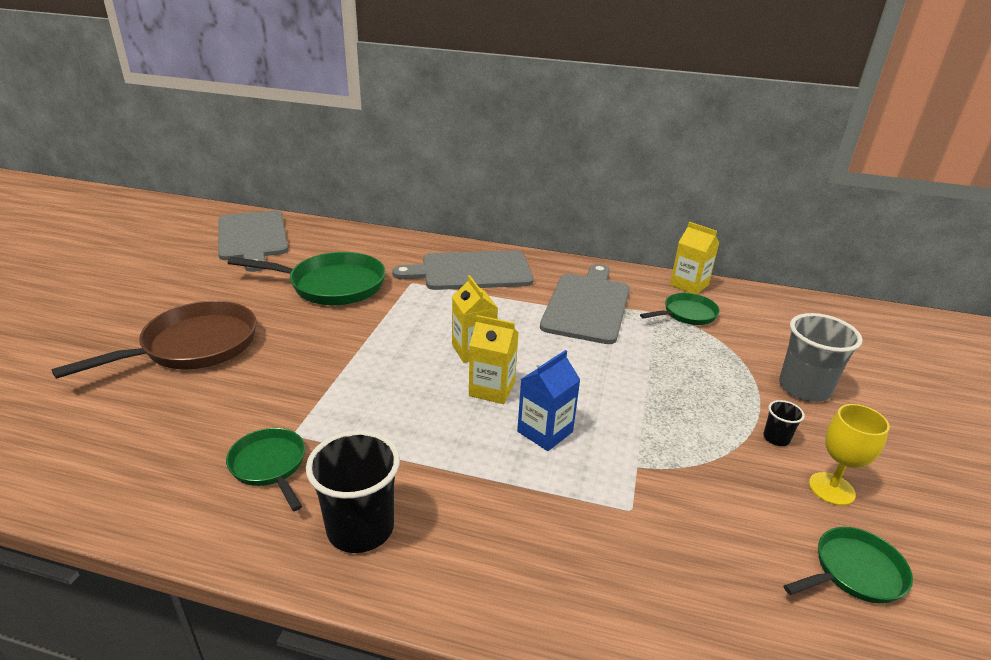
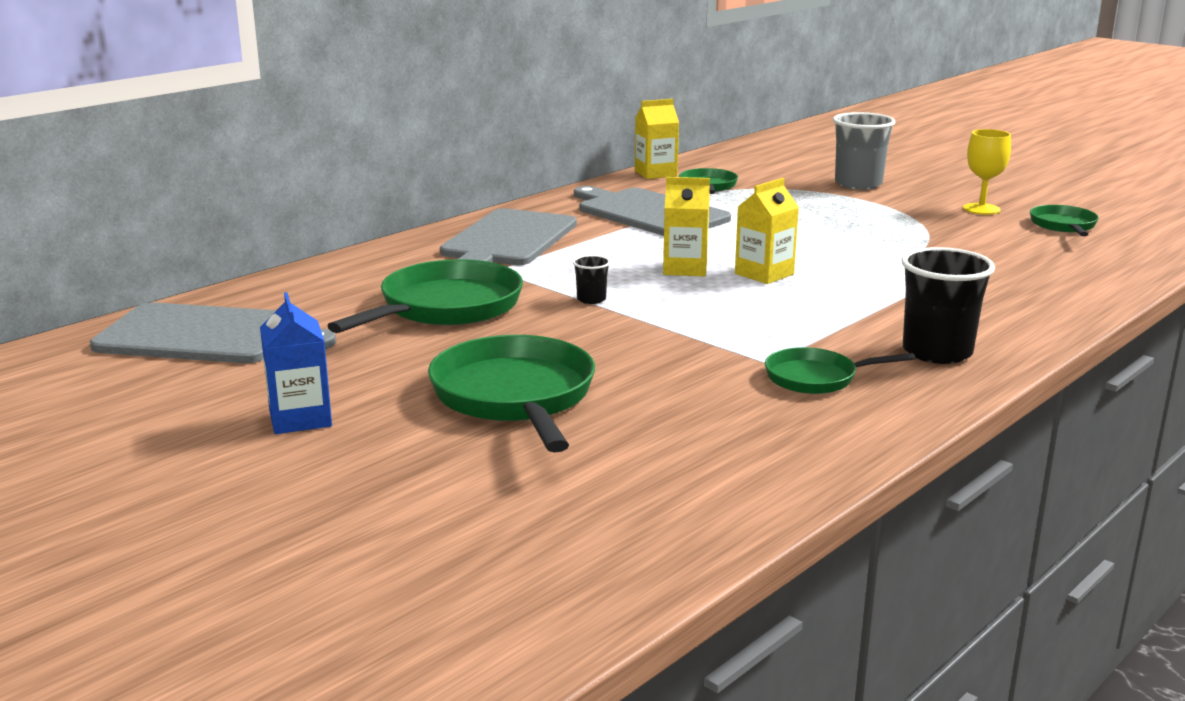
camera: 60 degrees left, 10 degrees down
brown pan [52,301,257,379] -> green pan [428,335,595,453]
blue carton [517,350,580,451] -> blue carton moved to [260,292,332,434]
black cup [763,400,805,446] -> black cup moved to [573,255,610,304]

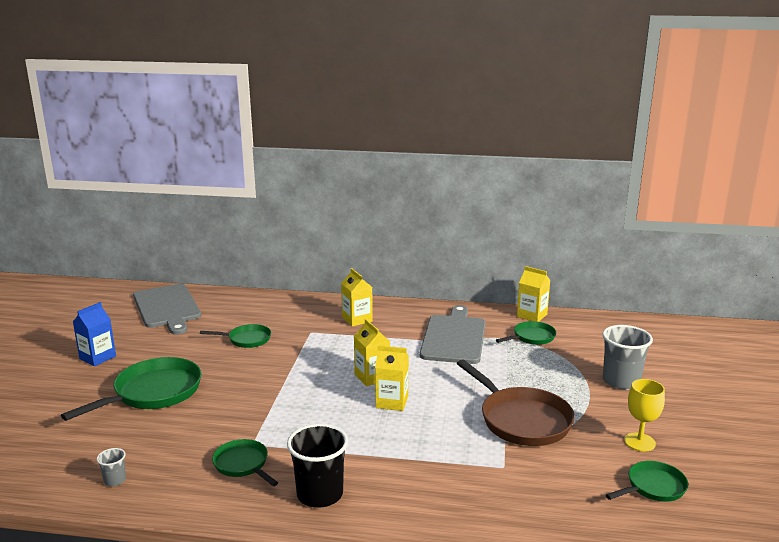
camera: 55 degrees right, 0 degrees up
green pan [327,259,523,333] -> green pan [200,324,271,348], size x0.56
grey cutting board [440,208,577,265] -> yellow carton [341,268,373,326]
black cup [573,255,610,304] -> none
none -> grey cup [97,448,126,486]
none -> brown pan [457,359,575,446]

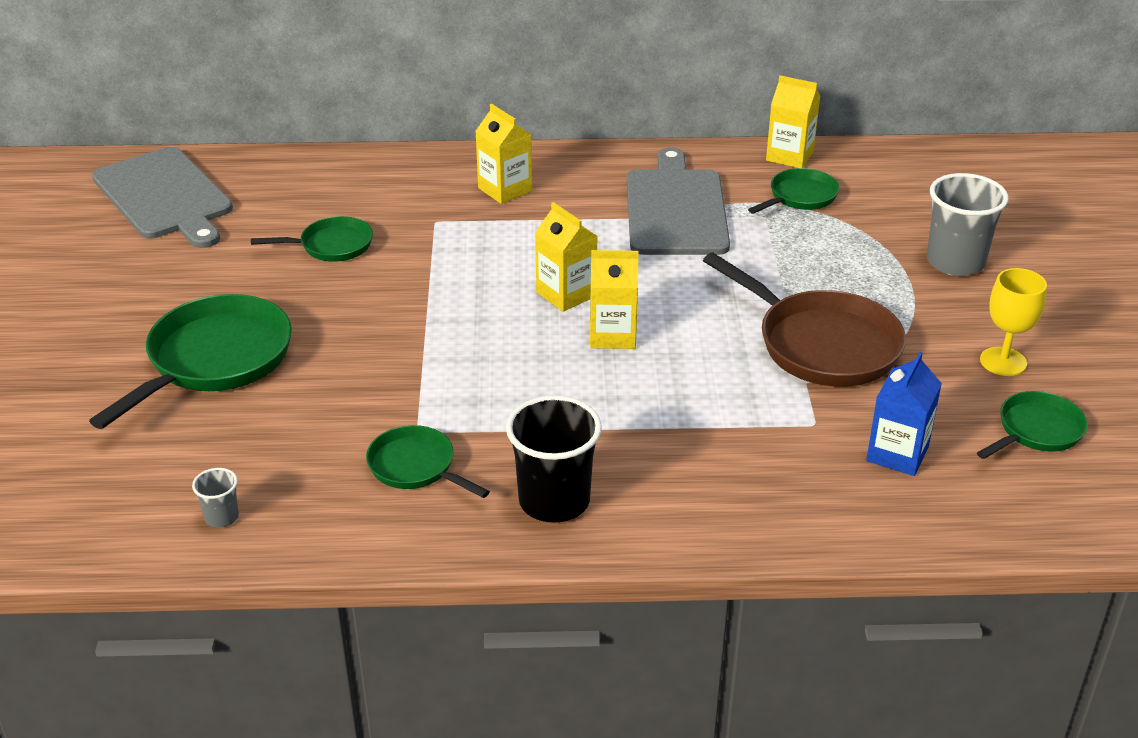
camera: 10 degrees left, 15 degrees up
blue carton [73,302,116,366] -> blue carton moved to [866,352,942,476]

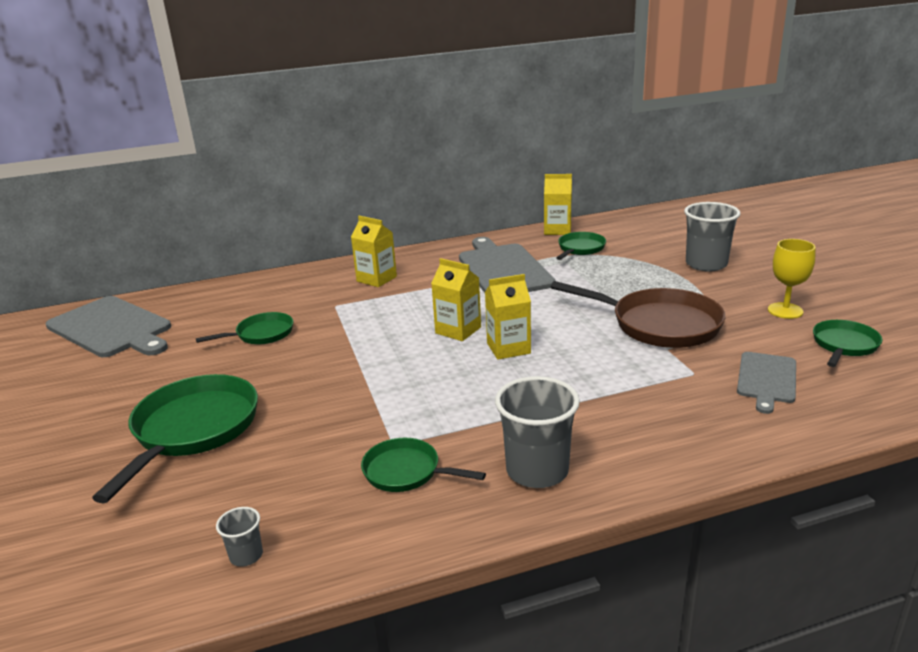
camera: 15 degrees left, 10 degrees down
black cup [506,395,602,523] -> grey cup [495,376,580,488]
blue carton [866,352,942,476] -> grey cutting board [737,352,796,414]

